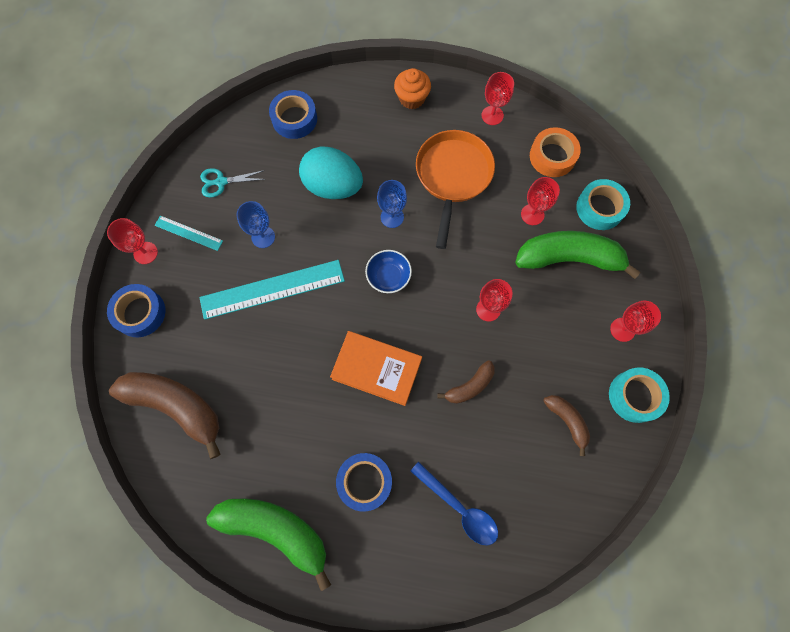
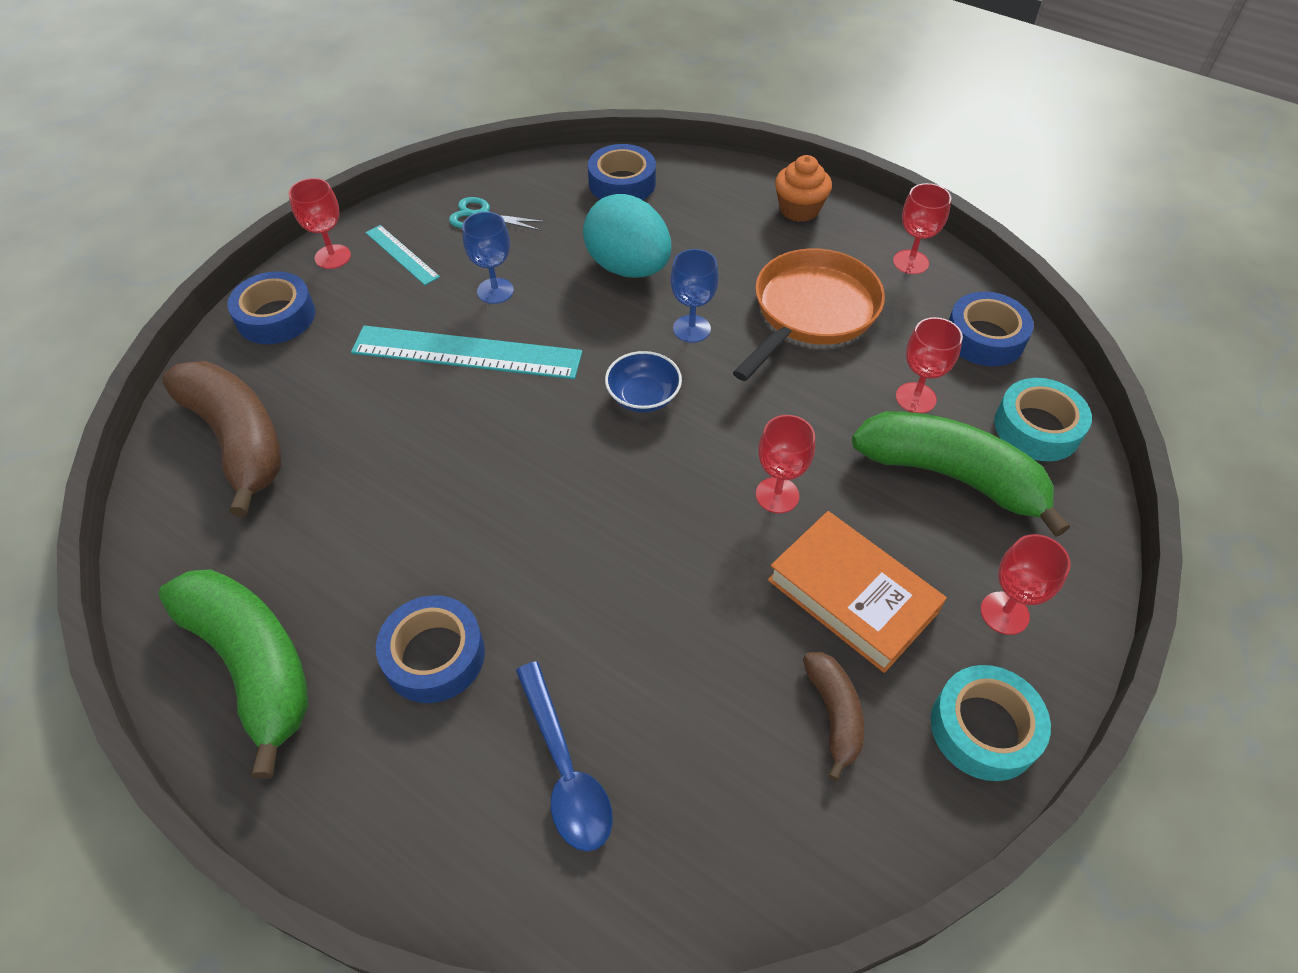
camera: 25 degrees right, 20 degrees down
orange book [330,331,422,406] -> orange book moved to [768,511,947,673]
brown banana [438,360,495,404] -> none
orange tape [530,127,581,177] -> blue tape [949,292,1034,366]

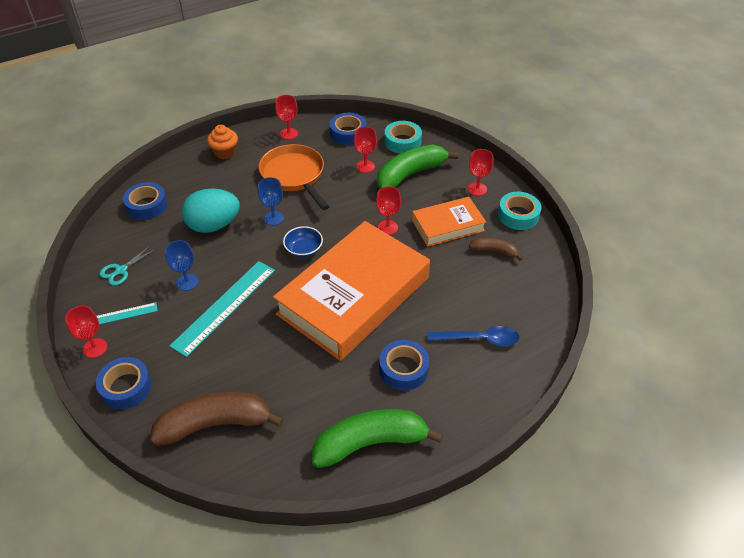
camera: 65 degrees left, 5 degrees down
none -> orange book [273,221,430,361]

